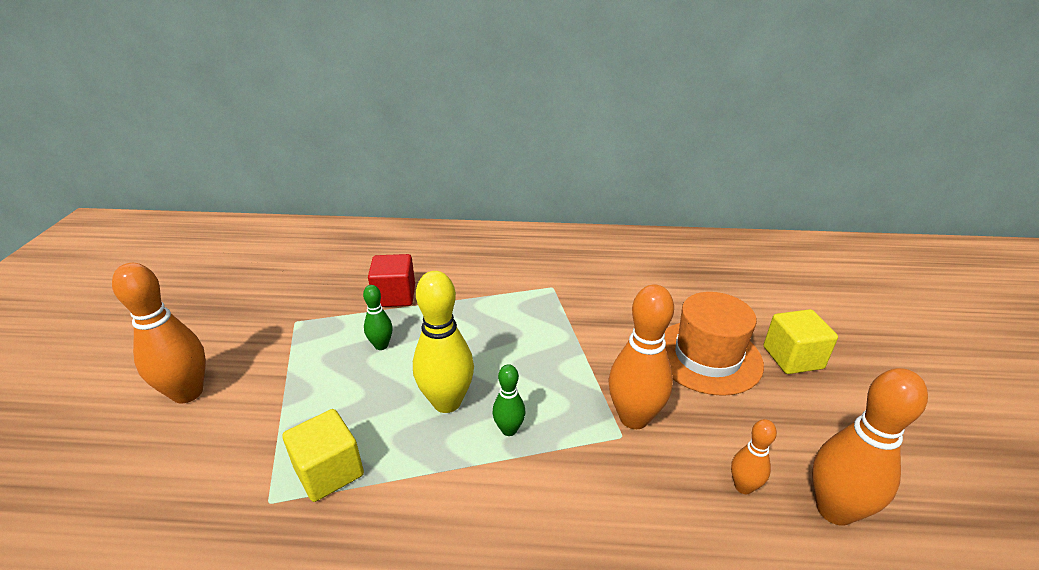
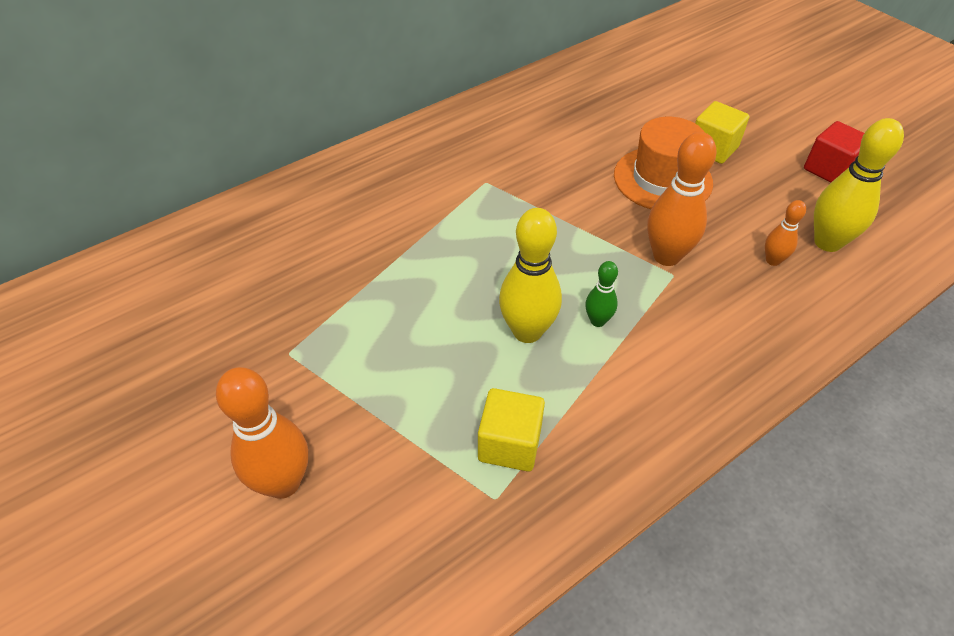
camera: 40 degrees left, 15 degrees up
green bowling pin [363,285,393,350] -> none
red cube [368,254,415,307] -> red cube moved to [804,121,864,183]
orange bowling pin [812,368,928,526] -> yellow bowling pin [814,118,904,252]

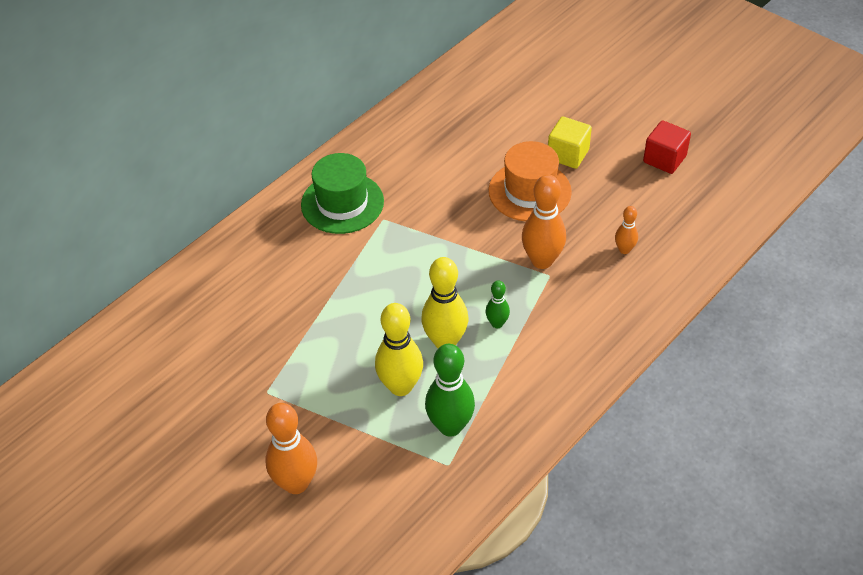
camera: 10 degrees left, 0 degrees up
yellow cube [478,388,545,472] -> green bowling pin [425,344,475,437]
yellow bowling pin [814,118,904,252] -> yellow bowling pin moved to [375,303,423,396]
none -> green hat [301,153,384,234]

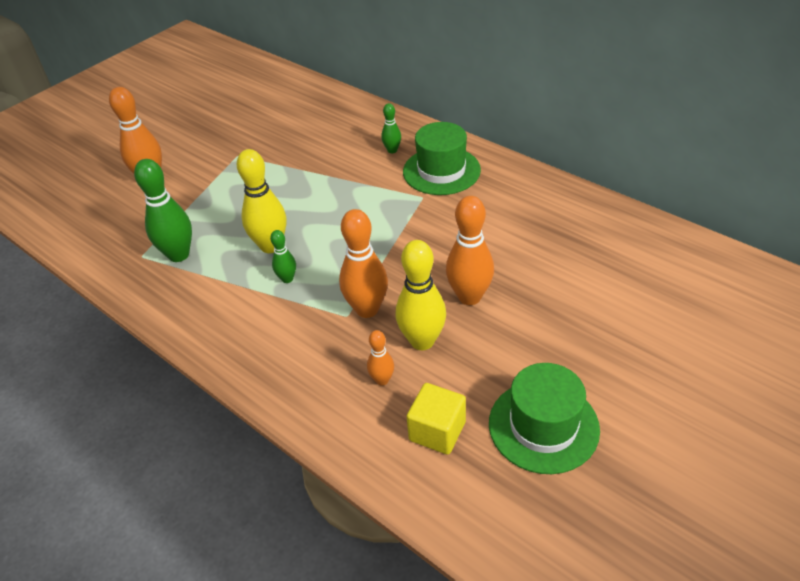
camera: 90 degrees right, 5 degrees down
yellow bowling pin [375,303,423,396] -> yellow bowling pin moved to [396,240,446,350]
orange hat [489,141,572,221] -> orange bowling pin [446,196,494,305]
yellow cube [548,116,592,169] -> yellow cube moved to [407,383,466,455]
red cube [643,120,691,174] -> green hat [489,363,600,474]
none -> green bowling pin [381,103,401,153]

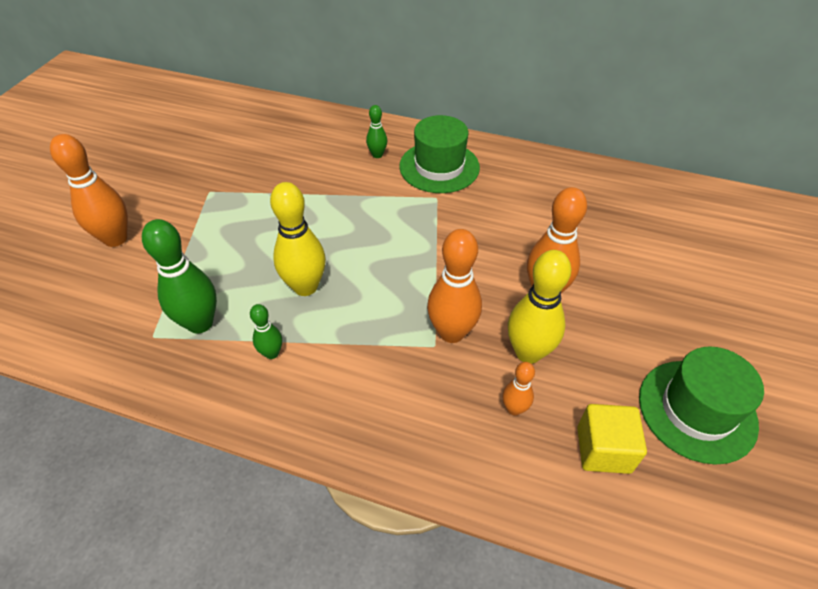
camera: 25 degrees left, 5 degrees up
green bowling pin [270,230,296,283] -> green bowling pin moved to [250,304,282,359]

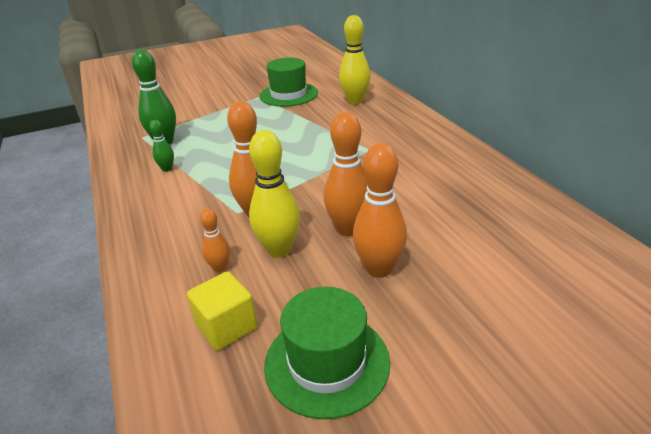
camera: 50 degrees right, 15 degrees down
orange bowling pin [50,134,128,247] -> orange bowling pin moved to [353,143,407,278]
yellow bowling pin [270,182,326,296] -> yellow bowling pin moved to [339,15,371,104]
green bowling pin [366,105,387,158] -> none
green hat [399,115,480,193] -> green hat moved to [260,58,318,107]

